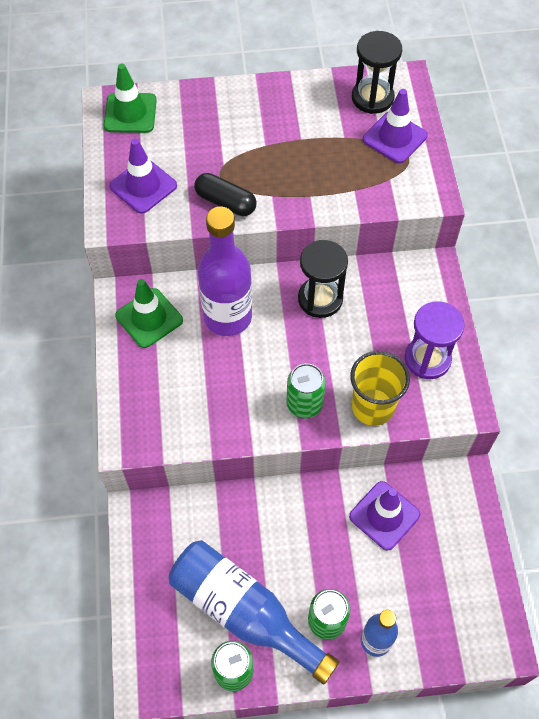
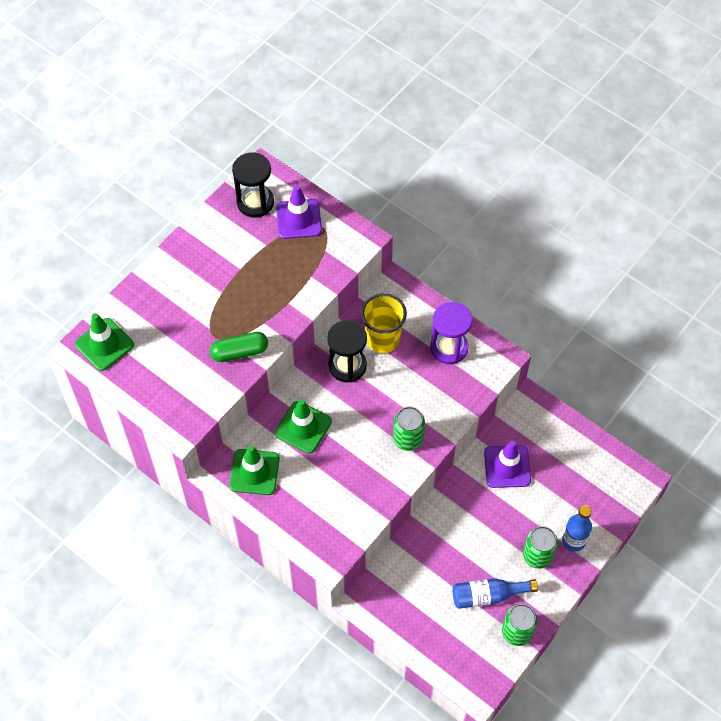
camera: 45 degrees left, 0 degrees up
purple traffic cone [109,139,177,214] -> none
blue bottle [169,540,339,685] -> blue bottle [452,578,538,609], size x0.57
black capsule [194,173,257,216] -> green capsule [210,332,268,362]
purple bottle [198,207,252,336] -> green traffic cone [275,399,332,453]
yellow cup [350,351,410,426] -> yellow cup moved to [361,293,407,353]

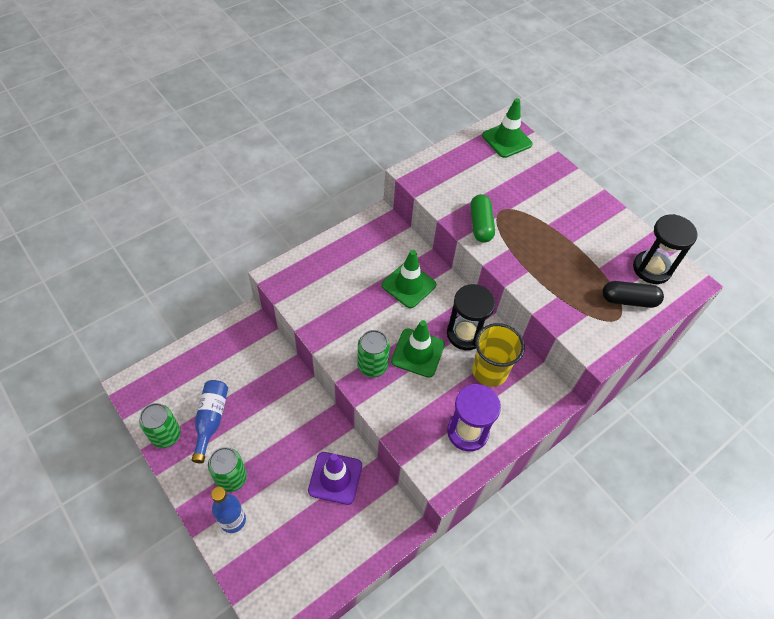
camera: 100 degrees right, 5 degrees down
green traffic cone [229,445,280,495] -> green traffic cone moved to [391,320,445,378]
purple traffic cone [276,185,322,239] -> black capsule [602,281,664,308]

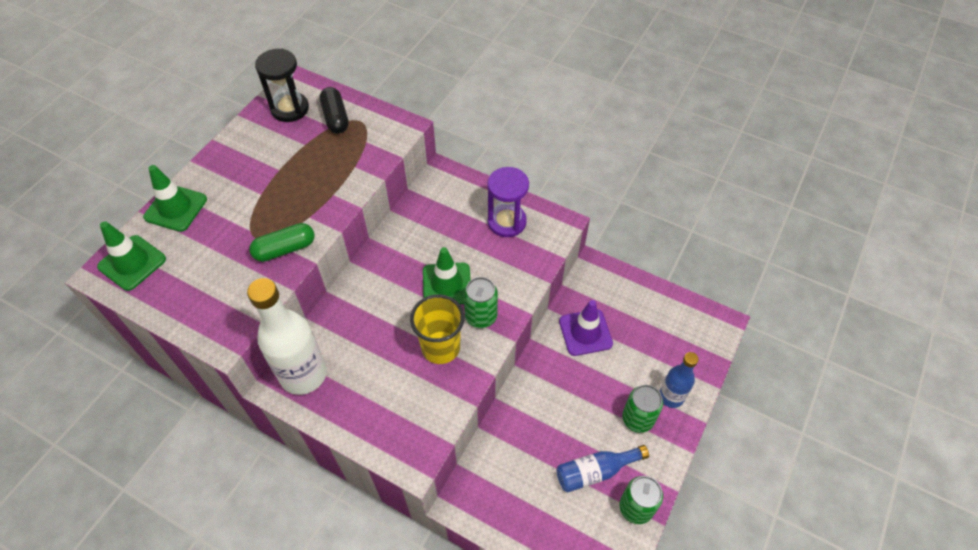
camera: 110 degrees left, 0 degrees up
green traffic cone [382,250,436,308] -> green traffic cone moved to [143,165,207,232]
black hourglass [447,284,495,350] -> none
yellow cup [472,323,525,387] -> yellow cup moved to [410,294,464,364]
none -> white bottle [247,278,327,395]

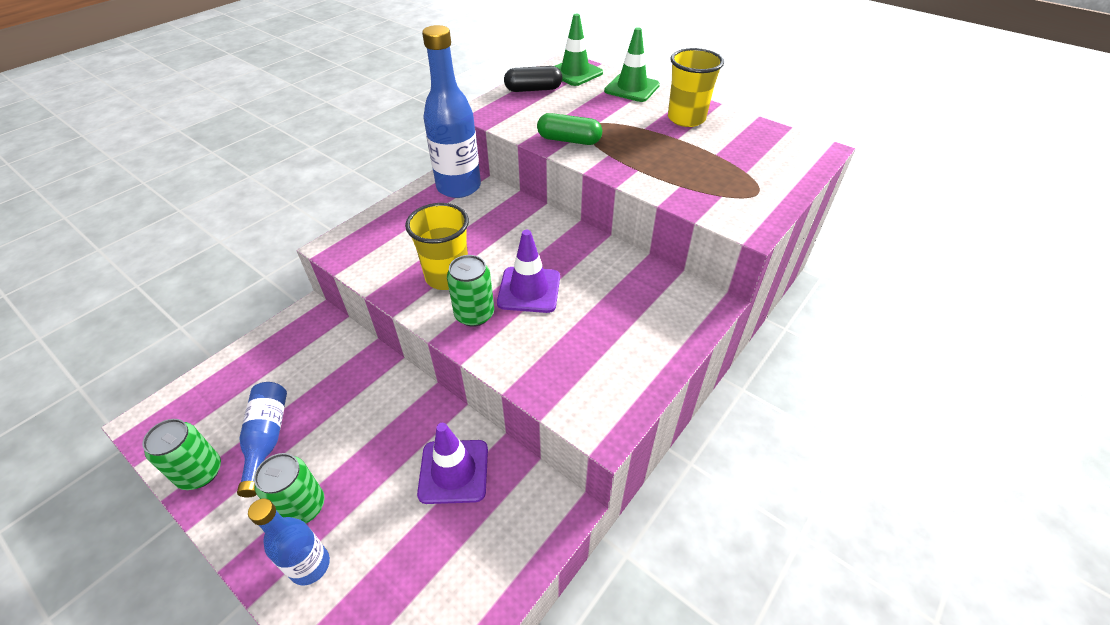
camera: 100 degrees right, 10 degrees down
white bottle [247,278,327,395] -> blue bottle [422,25,481,198]
green capsule [249,223,315,262] -> green capsule turned 60 degrees counterclockwise [537,113,602,145]
black hourglass [255,49,309,122] -> none
black capsule [320,87,349,134] -> black capsule moved to [504,66,562,92]
green traffic cone [423,247,471,304] -> purple traffic cone [497,230,560,313]
purple hourglass [487,167,529,237] -> none
none -> yellow cup [668,48,724,127]

